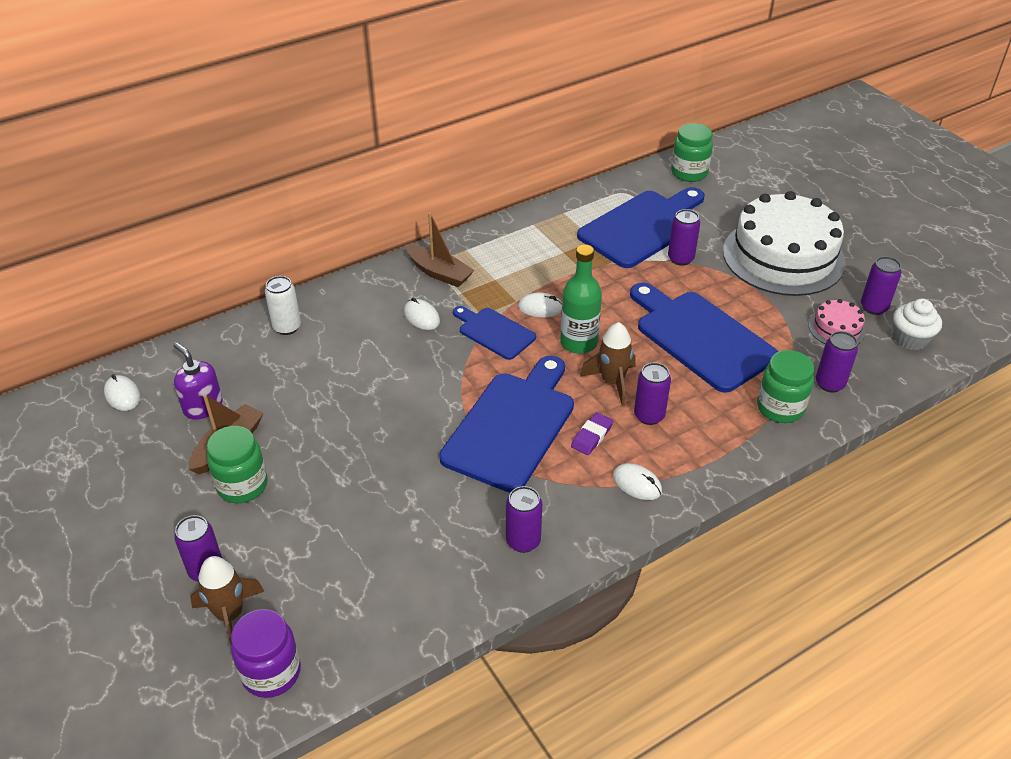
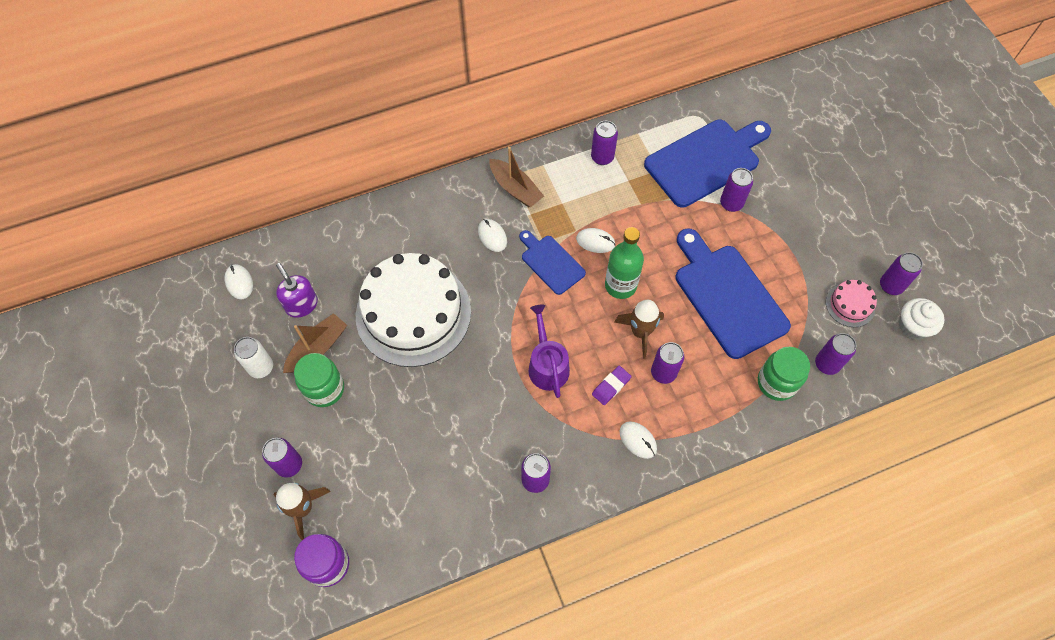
camera: 10 degrees right, 20 degrees up
white can [265,276,301,335] -> white can moved to [234,337,273,378]
blue cutting board [439,356,574,493] -> purple watering can [528,305,570,398]
green jar [671,123,713,182] -> none
white cake [723,191,846,296] -> white cake moved to [356,253,471,367]
none -> purple can [591,121,618,165]

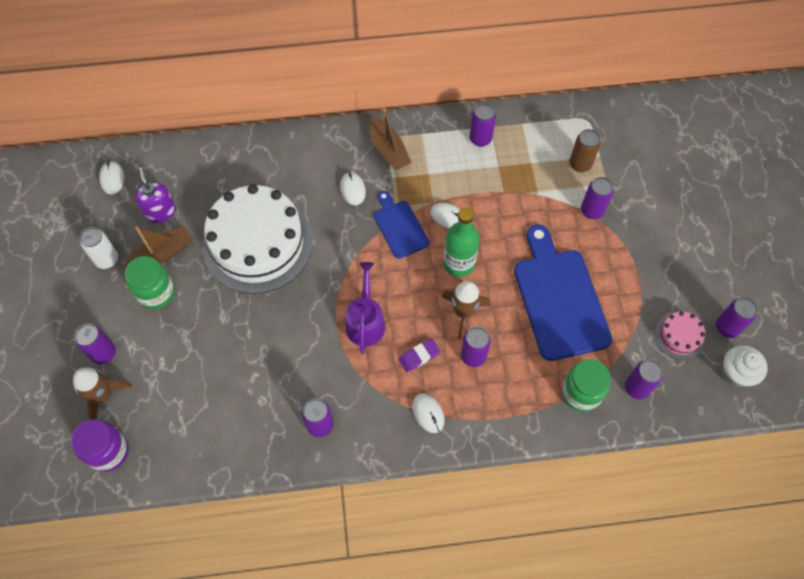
camera: 15 degrees right, 0 degrees up
blue cutting board [644,120,771,208] -> brown can [569,129,601,172]

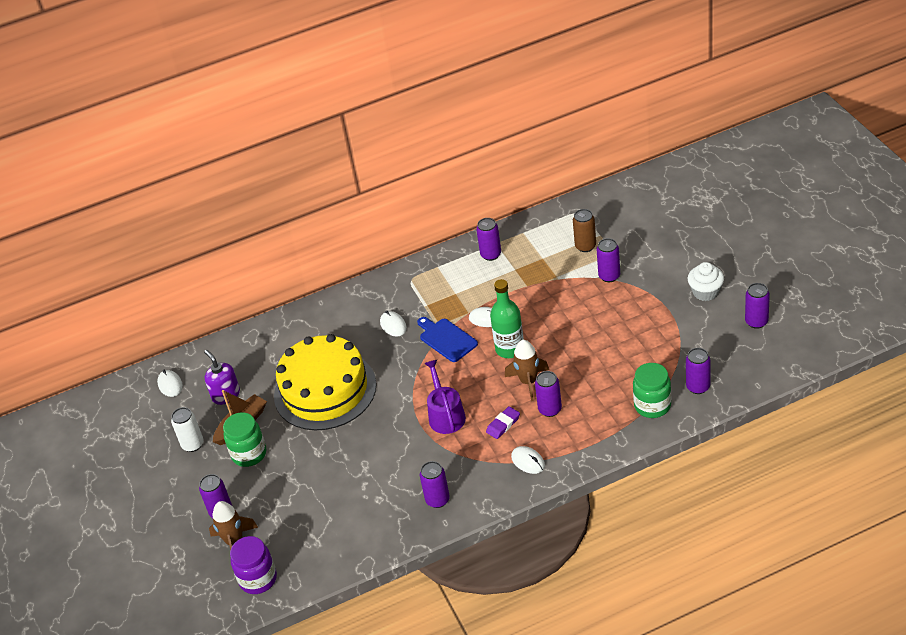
camera: 10 degrees left, 20 degrees down
white cake [202,184,313,294] -> yellow cake [274,334,376,430]
brown boat [369,108,411,171] -> none
blue cutting board [514,225,612,361] -> none
pink cake [654,311,705,360] -> none
white cupcake [722,345,768,387] -> white cupcake moved to [688,262,724,301]

